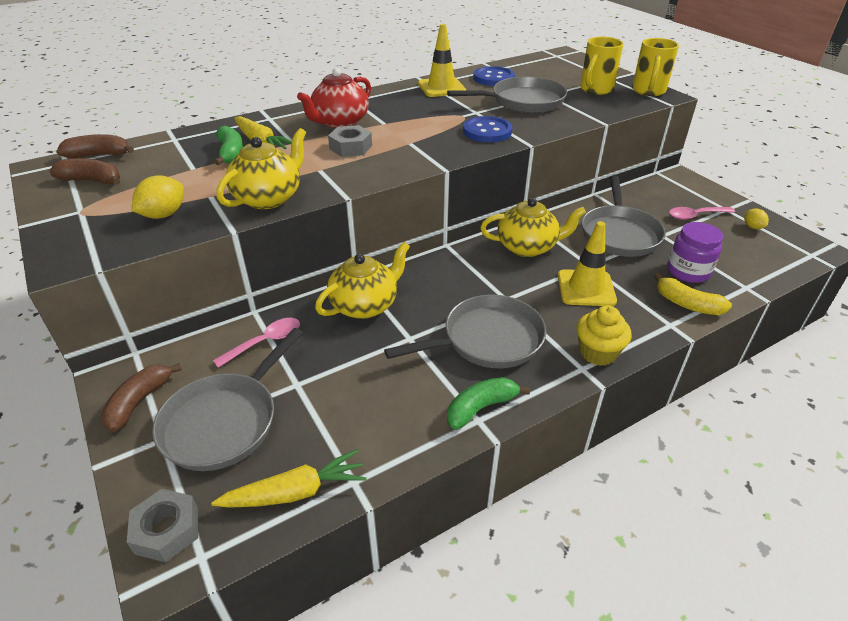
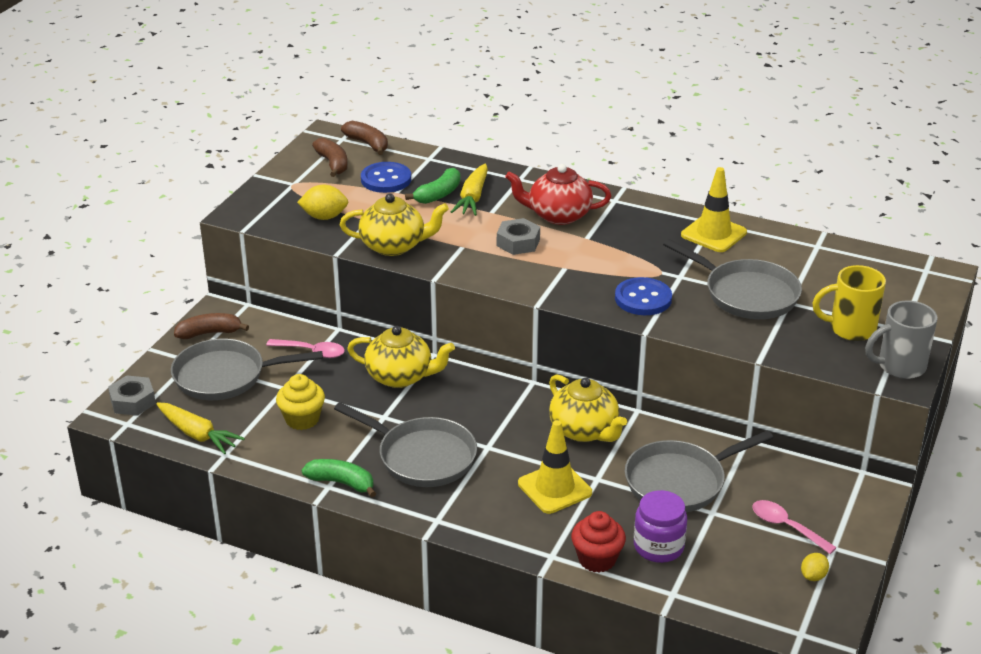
camera: 55 degrees right, 5 degrees down
blue button [473,66,515,86] -> blue button moved to [361,162,411,193]
yellow cupcake [577,305,632,366] -> yellow cupcake moved to [276,374,325,430]
yellow mug [632,38,679,96] -> grey mug [865,301,937,379]
yellow banana [654,273,732,315] -> red cupcake [571,511,626,573]

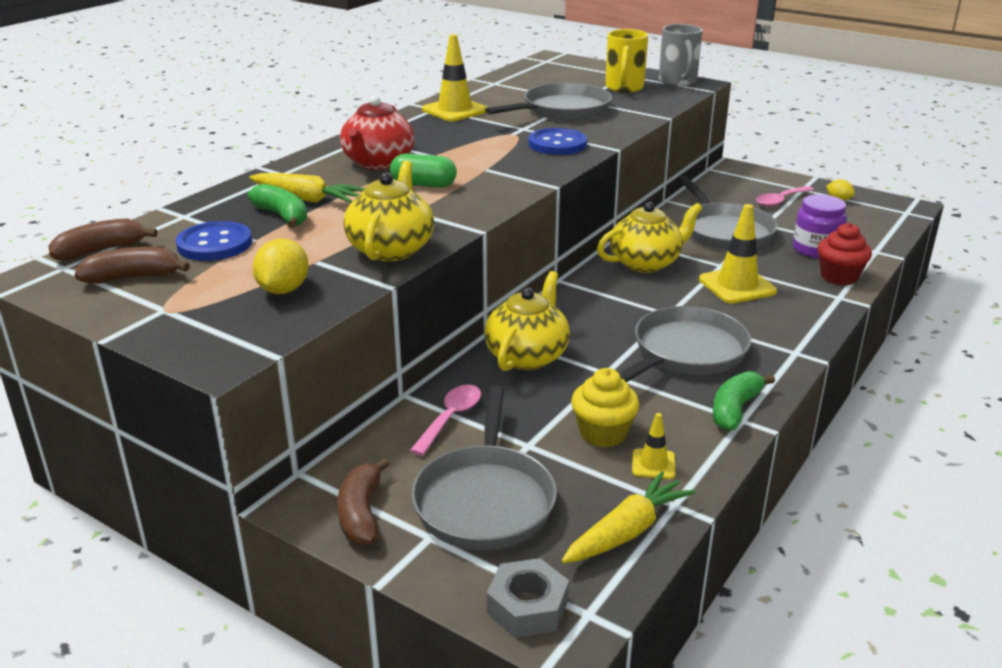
camera: 80 degrees left, 5 degrees down
grey nut [497,218,540,255] -> green capsule [390,154,457,188]
none -> yellow traffic cone [632,413,675,479]

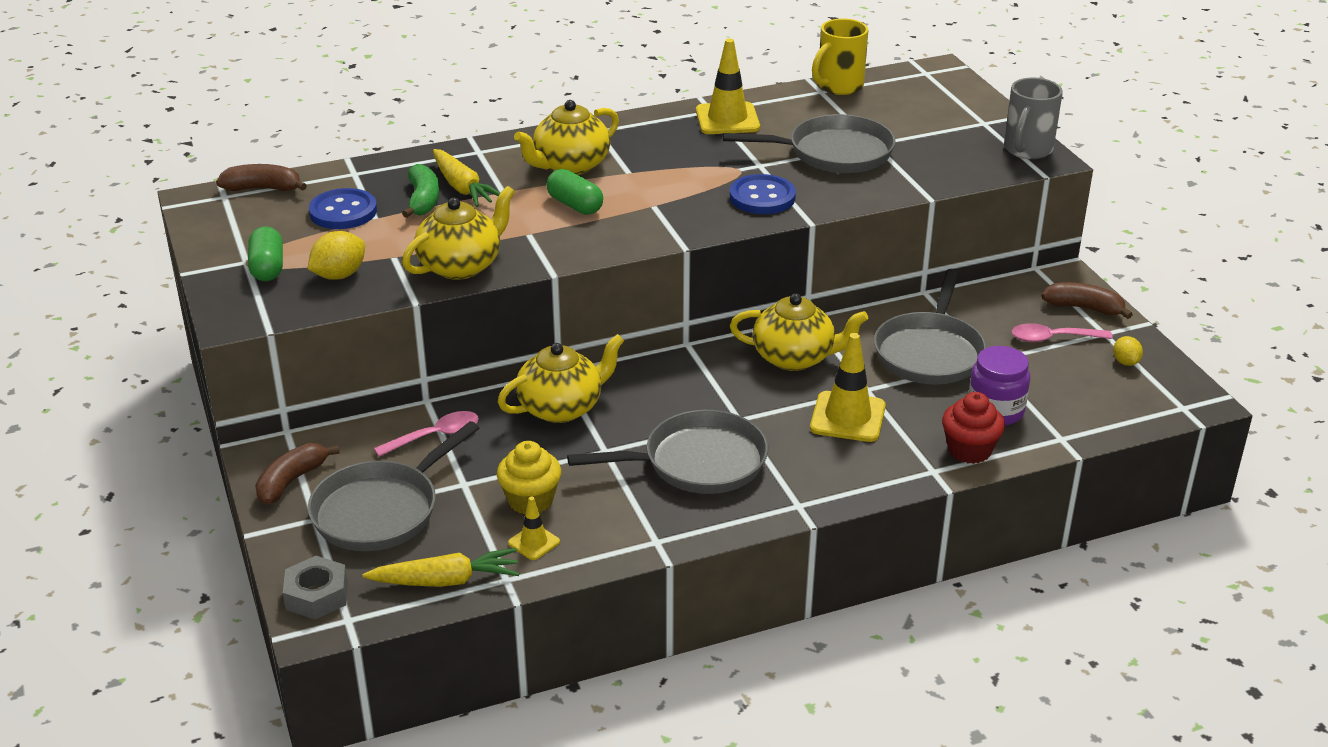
camera: 35 degrees right, 5 degrees up
brown banana [74,247,190,284] -> brown banana moved to [1041,282,1133,319]
red teapot [340,95,415,170] -> yellow teapot [514,100,619,175]
yellow mug [605,29,648,93] -> yellow mug moved to [812,19,868,95]
green banana [713,371,775,431] -> none
none -> green capsule [248,227,283,281]

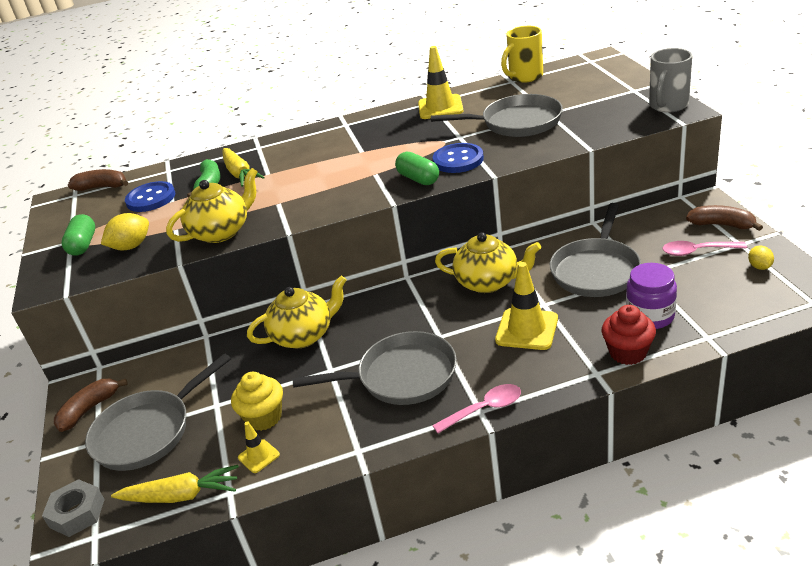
camera: 10 degrees right, 0 degrees up
pink spoon [374,411,479,457] -> pink spoon moved to [432,384,521,433]
yellow teapot [514,100,619,175] -> none
green capsule [546,169,603,215] -> green capsule moved to [395,152,439,185]

